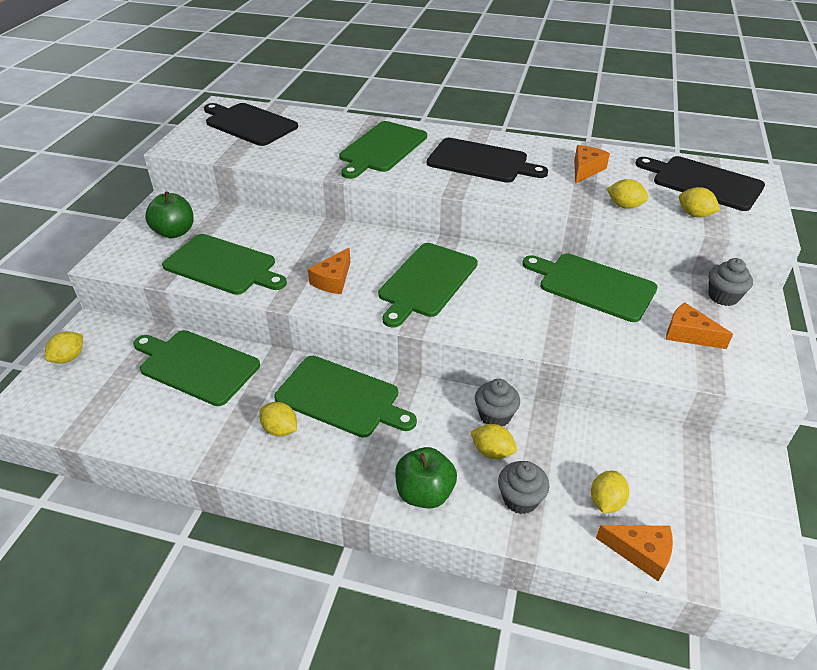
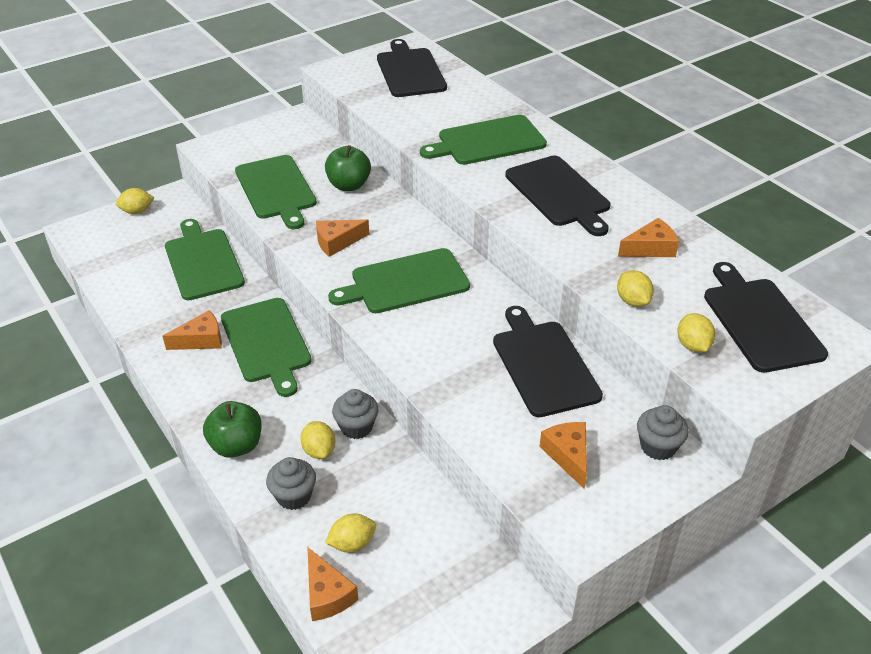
camera: 40 degrees right, 0 degrees up
green apple [145,192,194,238] -> green apple moved to [325,145,371,191]
yellow lemon [259,402,297,436] -> orange cheese [163,310,222,350]
green cutting board [522,253,658,322] -> black cutting board [493,306,603,417]

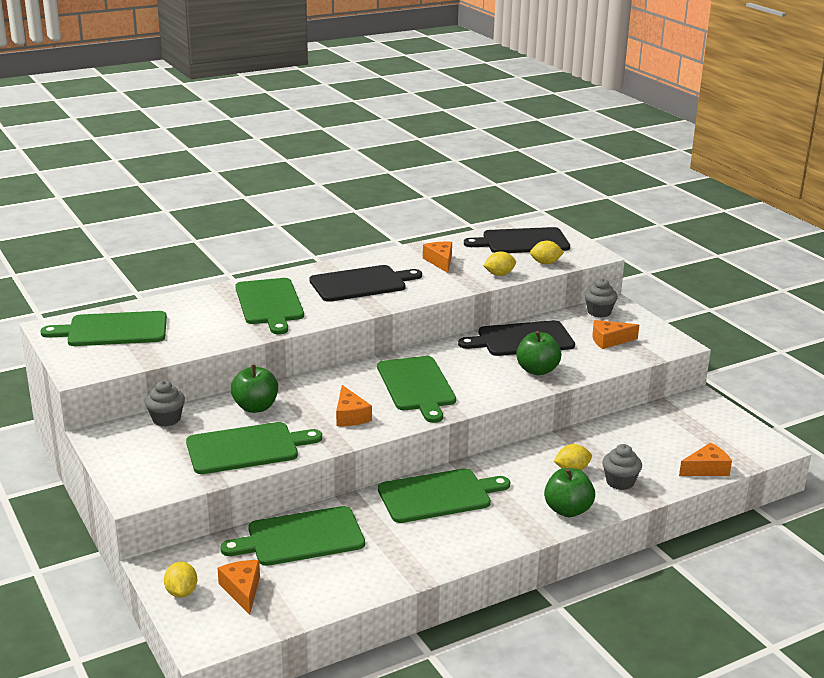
camera: 85 degrees left, 15 degrees down
orange cheese [163,310,222,350] -> orange cheese moved to [218,560,260,615]
yellow lemon [325,514,376,552] -> none
grey cupcake [332,389,379,439] -> grey cupcake moved to [145,380,185,427]
black cutting board [377,39,447,97] -> green cutting board [40,311,167,346]
none -> green apple [516,331,562,375]

